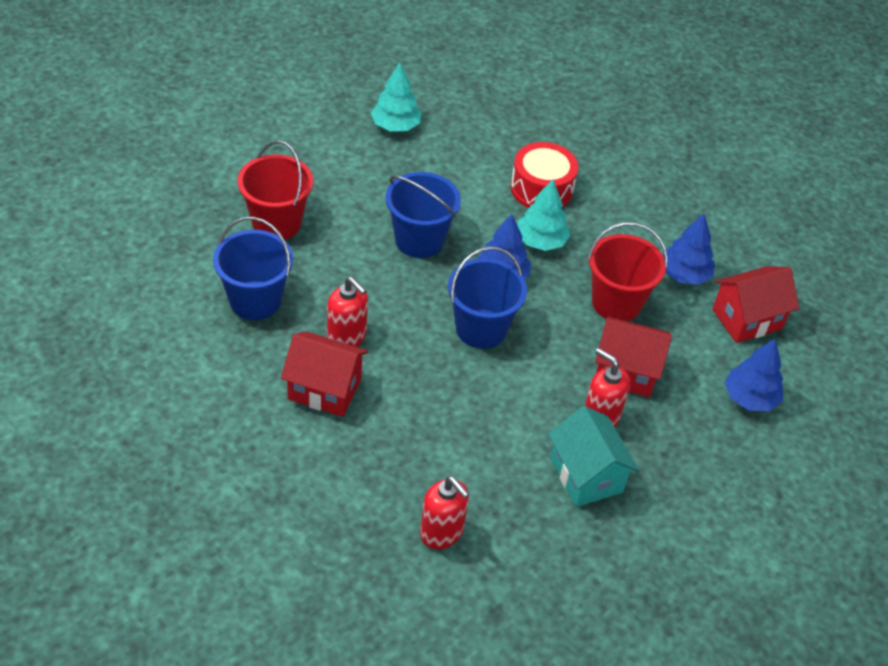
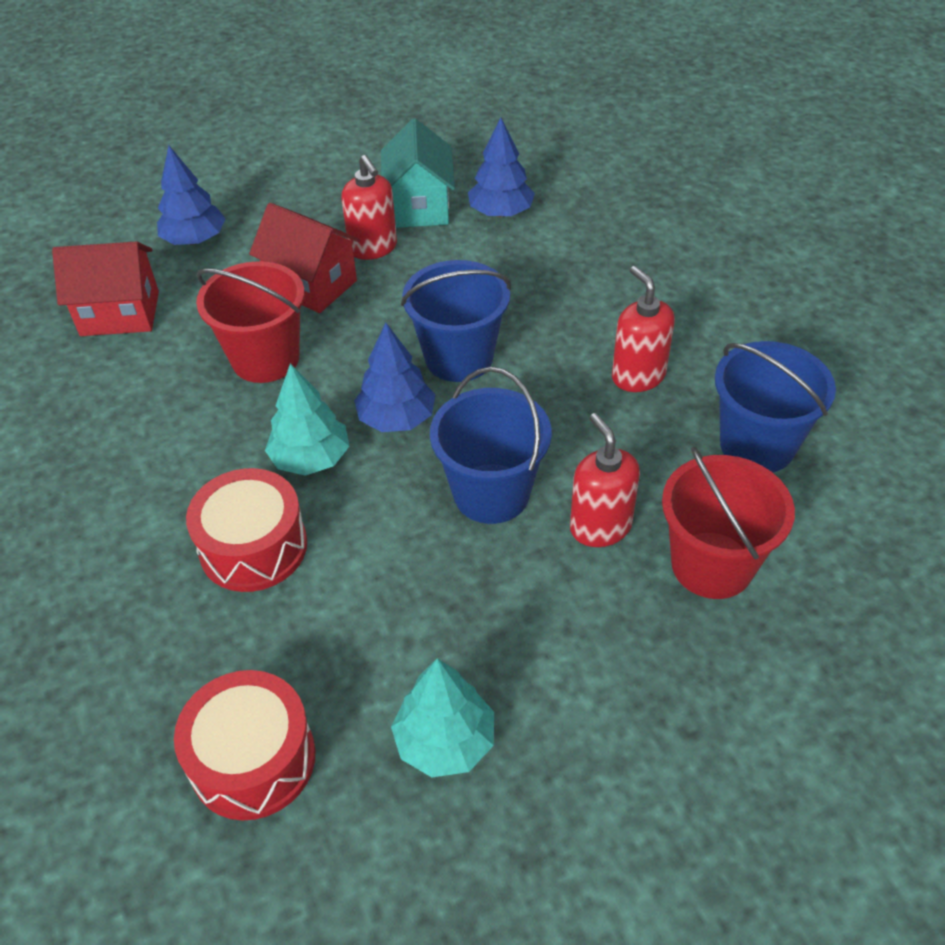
camera: 155 degrees left, 0 degrees up
red house [281,331,368,417] -> none
red soap dispenser [420,476,469,549] -> red soap dispenser moved to [570,413,640,547]
blue tree [663,214,715,285] -> blue tree moved to [468,117,535,217]
none -> red drum [174,670,316,821]

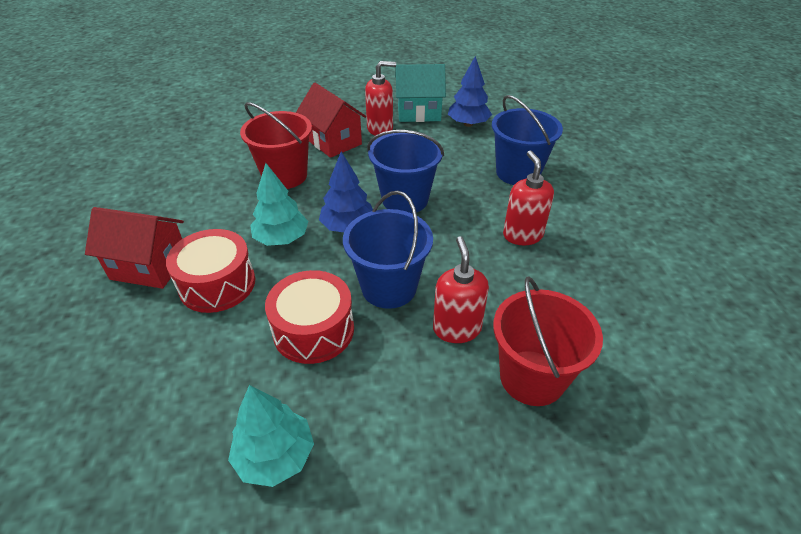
camera: 15 degrees right, 5 degrees down
red house [52,241,159,336] -> red house moved to [85,207,184,289]
blue tree [157,145,226,245] -> none
red drum [174,670,316,821] -> red drum moved to [265,270,354,364]
red soap dispenser [341,155,397,260] -> red soap dispenser turned 90 degrees counterclockwise [365,61,396,135]
turquoise house [381,118,455,228] -> turquoise house turned 75 degrees clockwise [395,64,446,122]
blue bucket [715,341,836,472] -> blue bucket moved to [492,95,563,185]

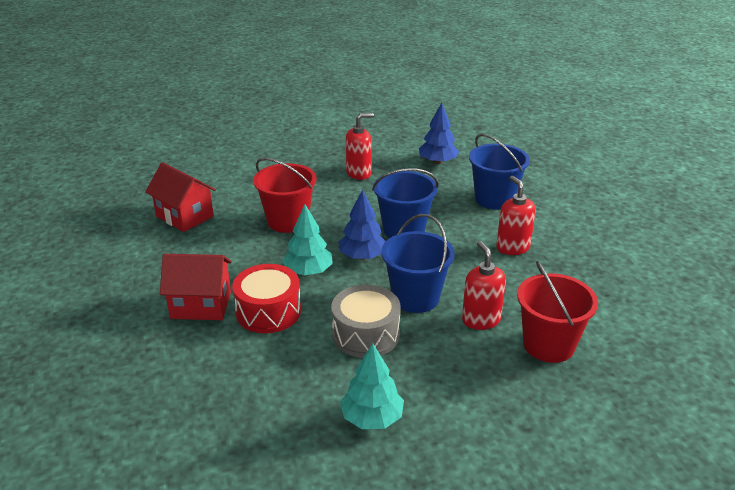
camera: 10 degrees left, 10 degrees down
red drum [265,270,354,364] -> grey drum [331,285,401,358]
red house [296,83,366,158] -> red house moved to [145,162,216,232]
turquoise house [395,64,446,122] -> none

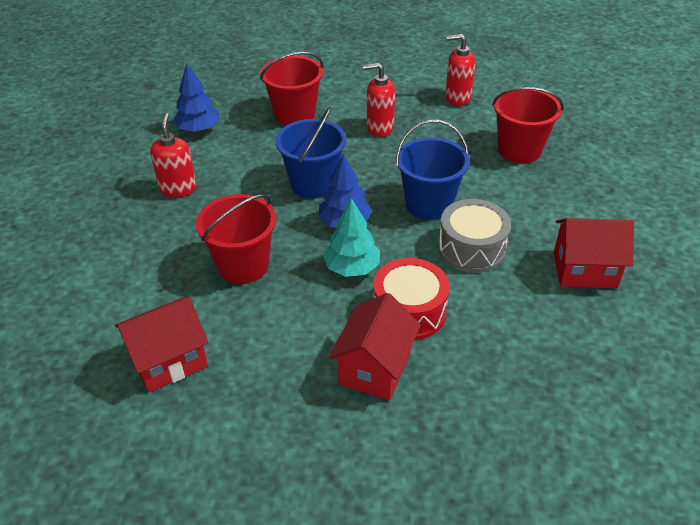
camera: 70 degrees left, 10 degrees up
turquoise tree [340,343,404,429] -> red house [554,218,634,288]
red soap dispenser [462,241,506,330] -> red soap dispenser moved to [445,34,475,106]
blue bucket [469,134,530,210] -> red bucket [260,52,323,126]

